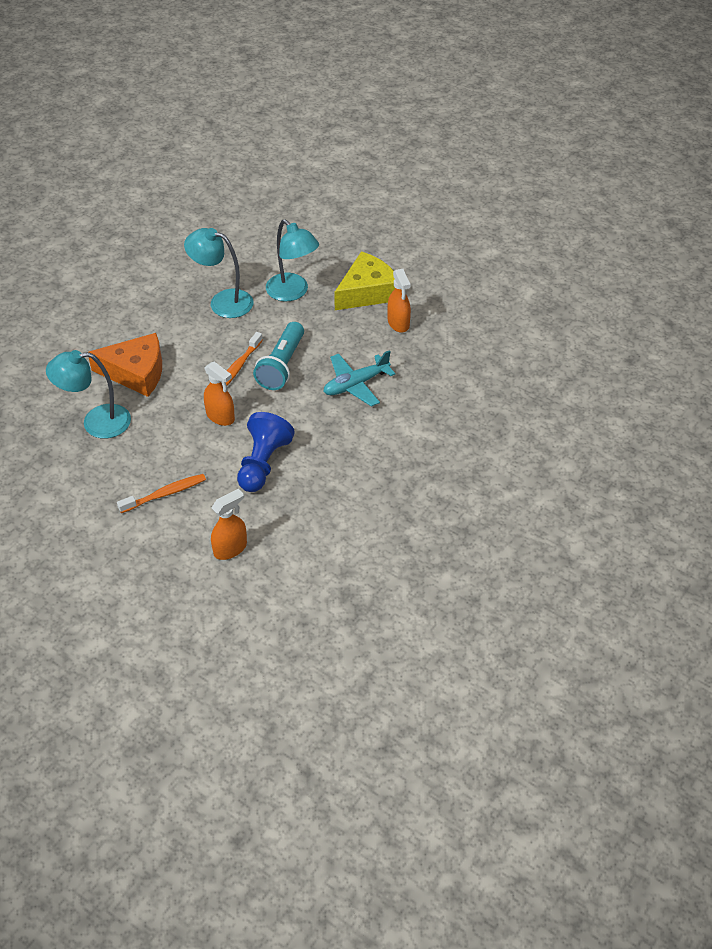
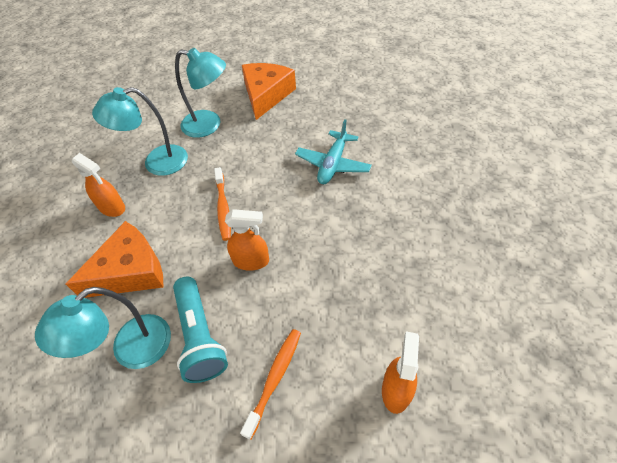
camera: 35 degrees left, 5 degrees up
blue pawn [237,412,295,492] -> none
turquoise flashlight [253,322,304,390] -> turquoise flashlight moved to [173,277,228,383]
yellow cheese [334,251,395,310] -> orange cheese [242,63,296,120]
orange spray bottle [387,269,411,333] -> orange spray bottle moved to [72,153,125,217]

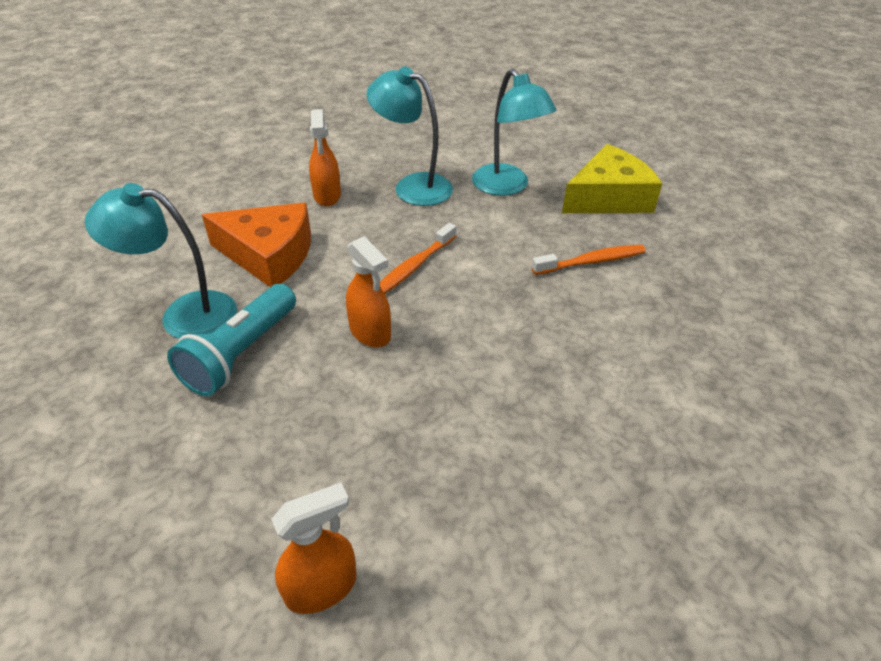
camera: 45 degrees right, 10 degrees down
orange toothbrush [240,329,301,440] -> orange toothbrush moved to [532,245,646,275]
orange cheese [242,63,296,120] -> yellow cheese [562,144,663,213]
turquoise plane [295,119,372,184] -> none

